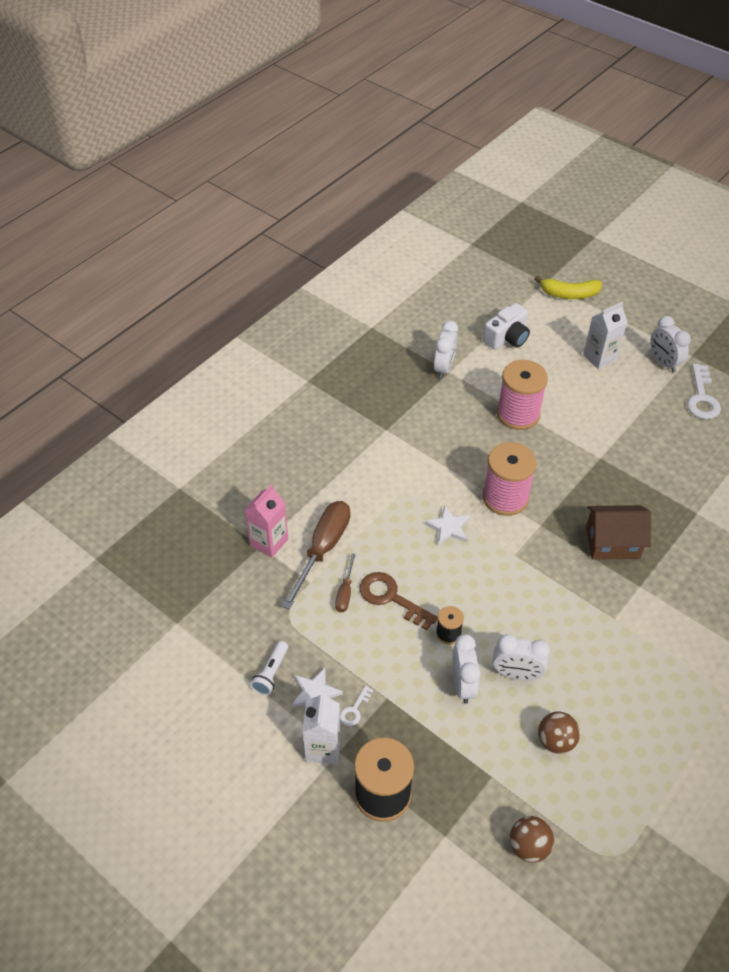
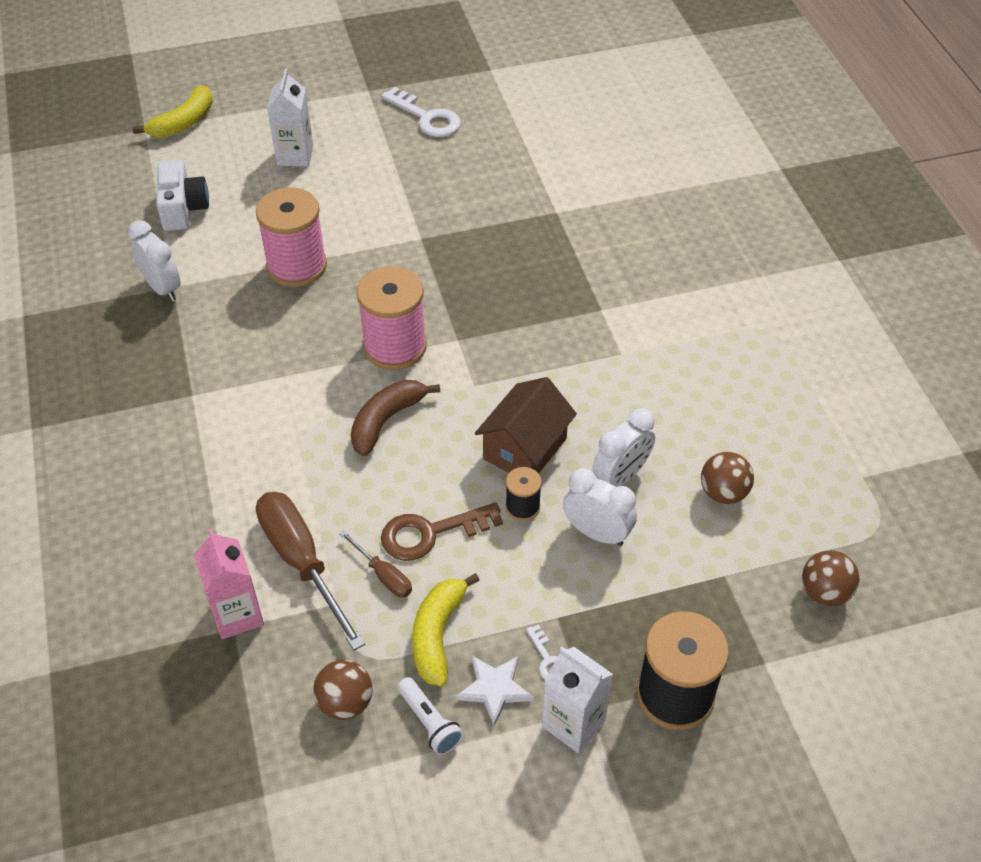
camera: 55 degrees left, 0 degrees up
white star [425,505,471,545] -> brown banana [351,380,440,456]
brown house [586,505,651,560] -> brown house moved to [475,377,577,474]
white clock [650,316,691,372] -> none
none -> brown ball [313,660,372,720]
none -> yellow banana [412,573,480,686]

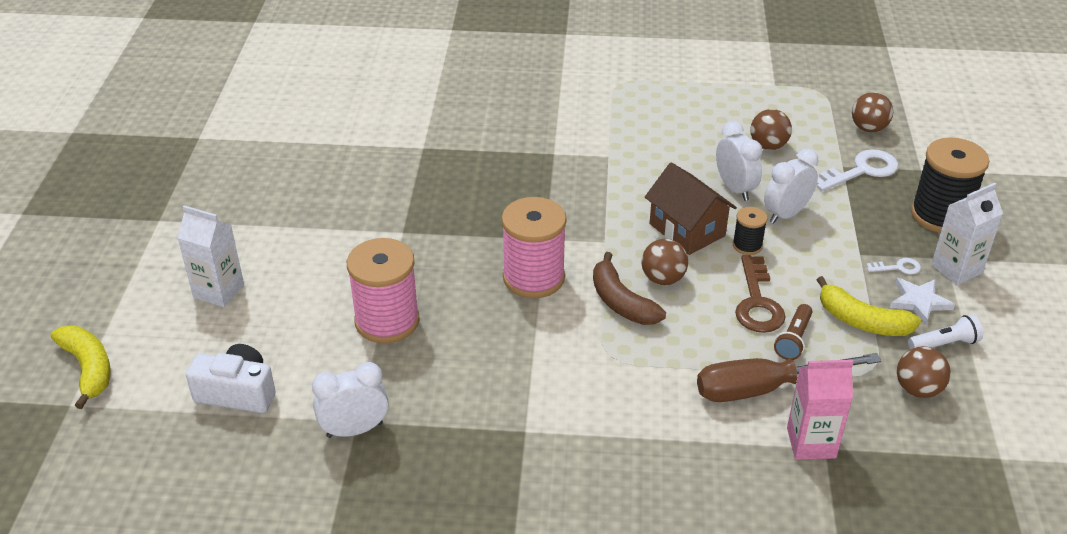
camera: 70 degrees left, 10 degrees down
brown screwdriver [339,530,412,597] -> brown flashlight [774,304,813,360]
white key [381,87,461,137] -> white key moved to [817,149,898,191]
none -> brown ball [642,239,688,285]

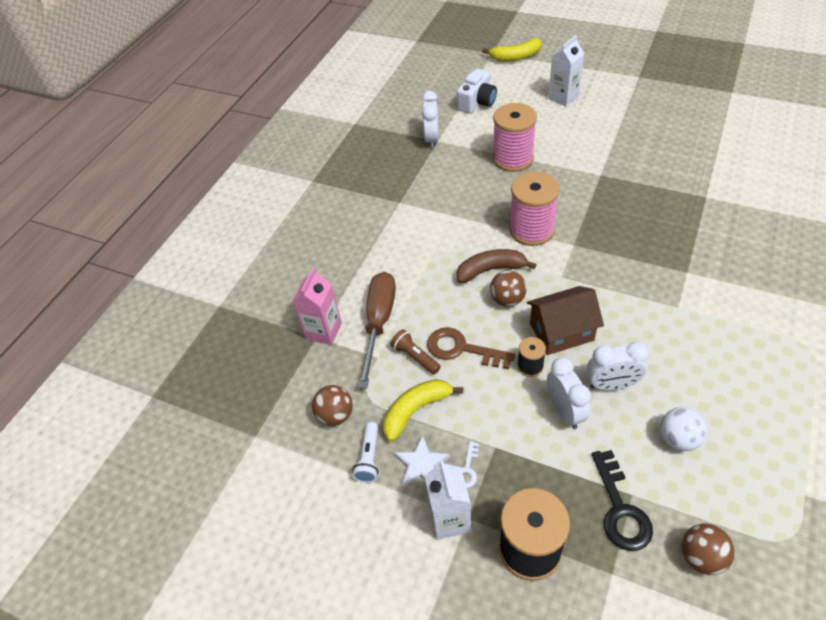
camera: 115 degrees right, 10 degrees up
brown ball [750,109,792,150] -> white ball [660,407,707,451]
white key [817,149,898,191] -> black key [591,450,653,551]

